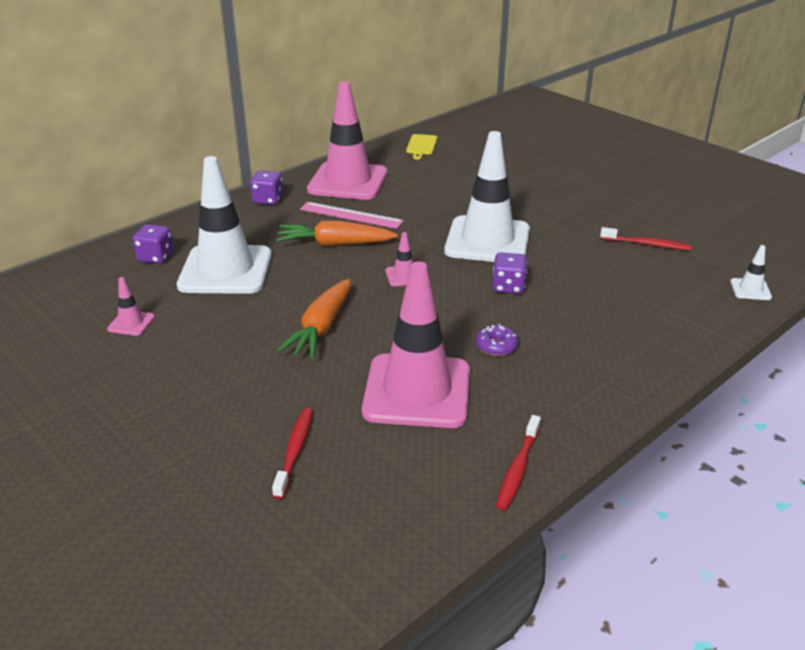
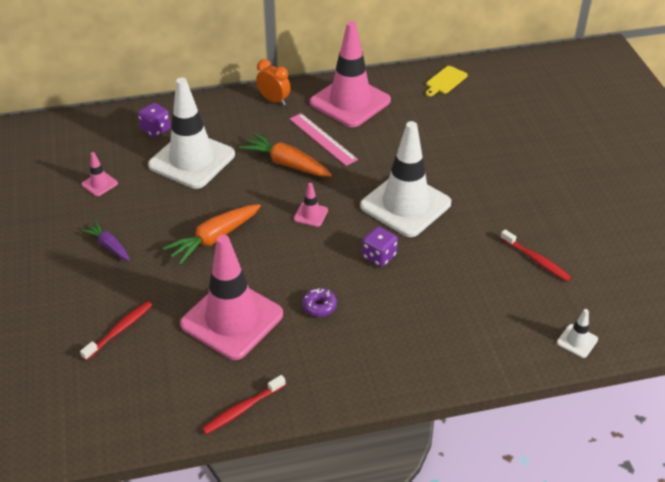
camera: 30 degrees right, 10 degrees up
purple dice [250,170,283,205] -> orange clock [256,59,291,106]
none -> purple carrot [81,221,130,261]

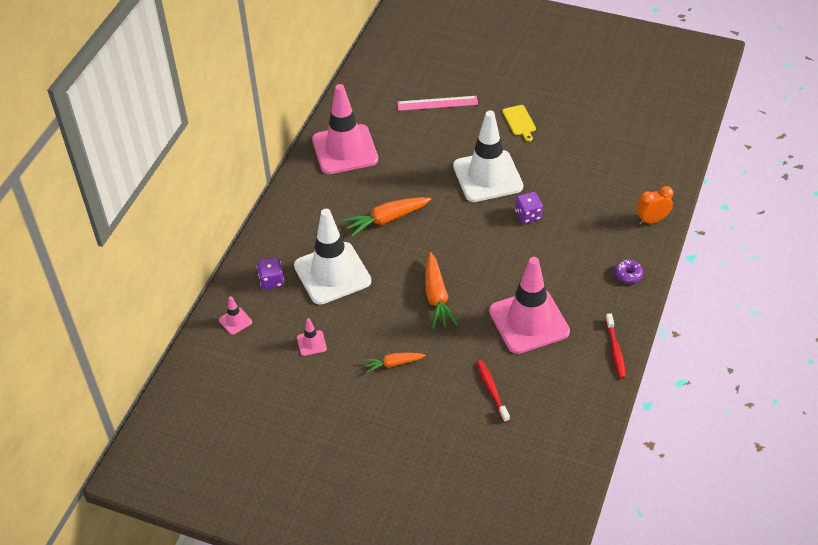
camera: 55 degrees left, 5 degrees up
purple carrot [81,221,130,261] -> orange carrot [363,353,426,373]
orange clock [256,59,291,106] -> orange clock moved to [637,186,673,224]
pink ruler [290,113,358,166] -> pink ruler moved to [397,96,478,111]
pink traffic cone [294,183,328,227] -> pink traffic cone moved to [219,296,252,335]
purple donut [302,288,337,317] -> purple donut moved to [614,260,643,284]
yellow cutting board [426,66,468,96] -> yellow cutting board moved to [502,105,536,142]
red toothbrush [500,229,571,282] -> none
white traffic cone [557,309,598,358] -> none

